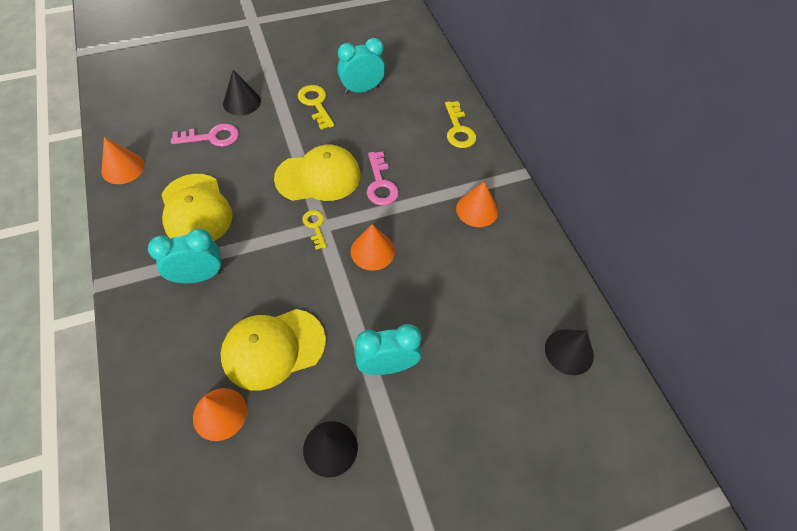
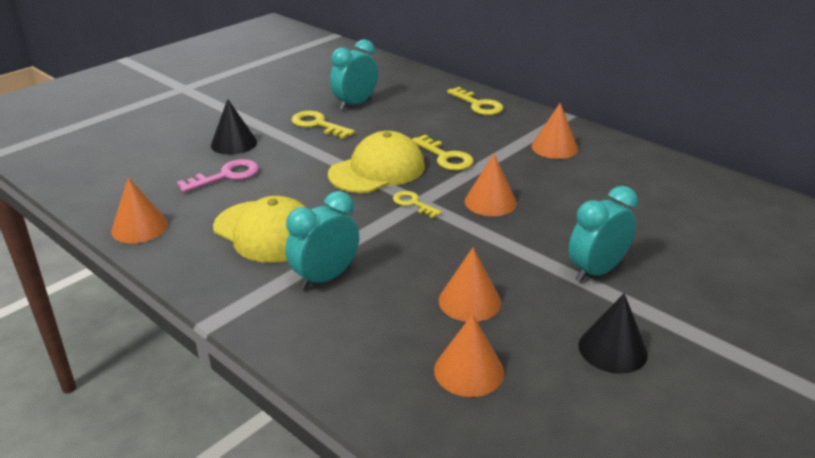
camera: 25 degrees left, 25 degrees down
yellow cap [220,309,326,391] -> orange cone [439,248,501,322]
pink key [367,152,399,205] -> yellow key [412,135,474,171]
black cone [545,329,594,375] -> none

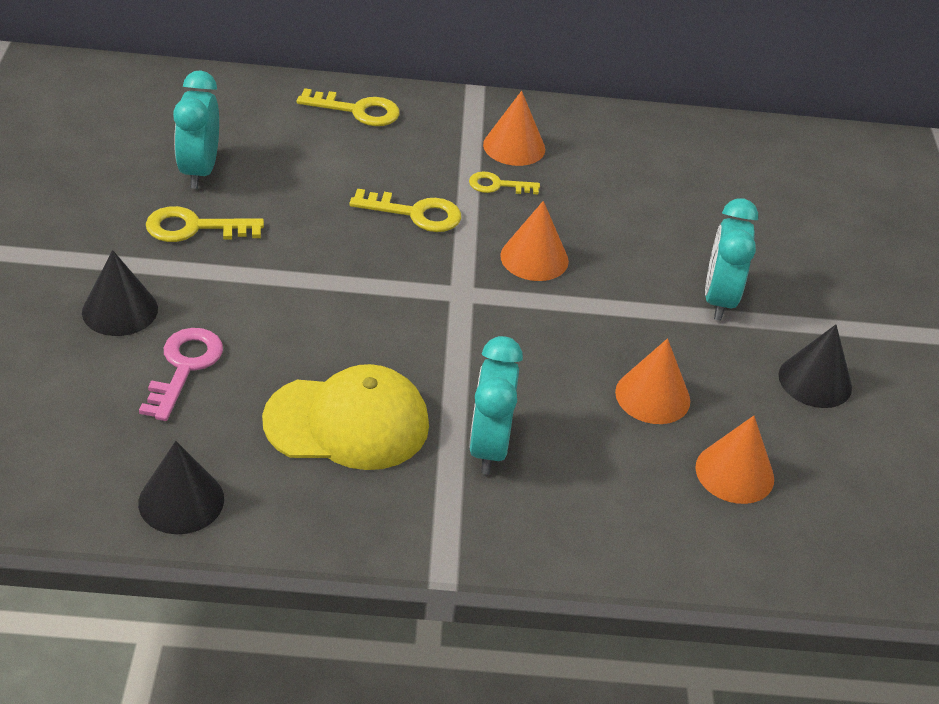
camera: 45 degrees left, 10 degrees up
orange cone [111,178,168,243] -> black cone [138,441,224,534]
yellow cap [328,131,425,193] -> none
yellow key [393,191,442,218] -> yellow key moved to [469,171,540,194]

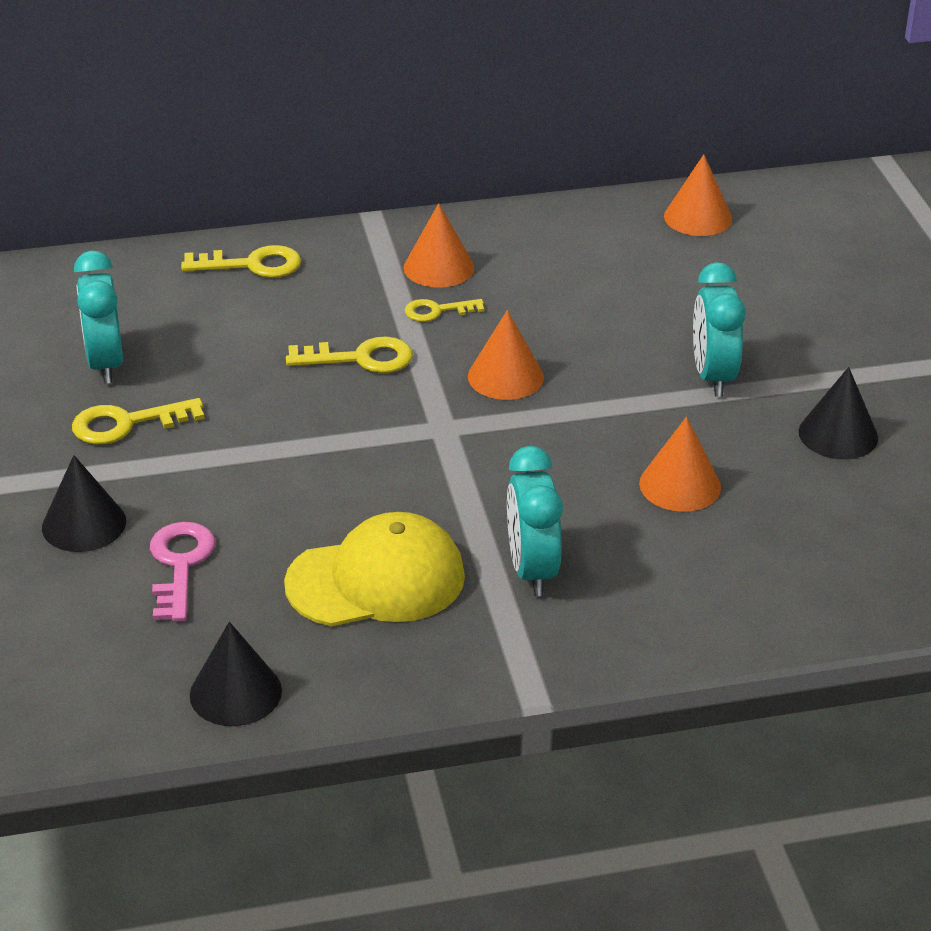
camera: 10 degrees left, 5 degrees down
orange cone [695,416,774,504] -> orange cone moved to [664,154,732,236]

